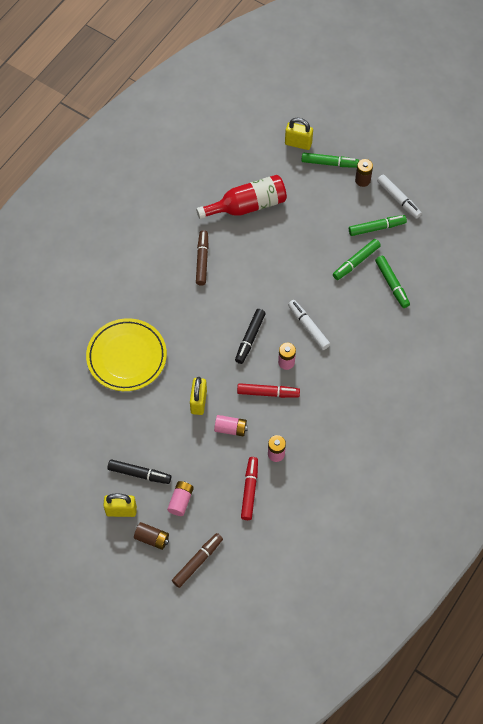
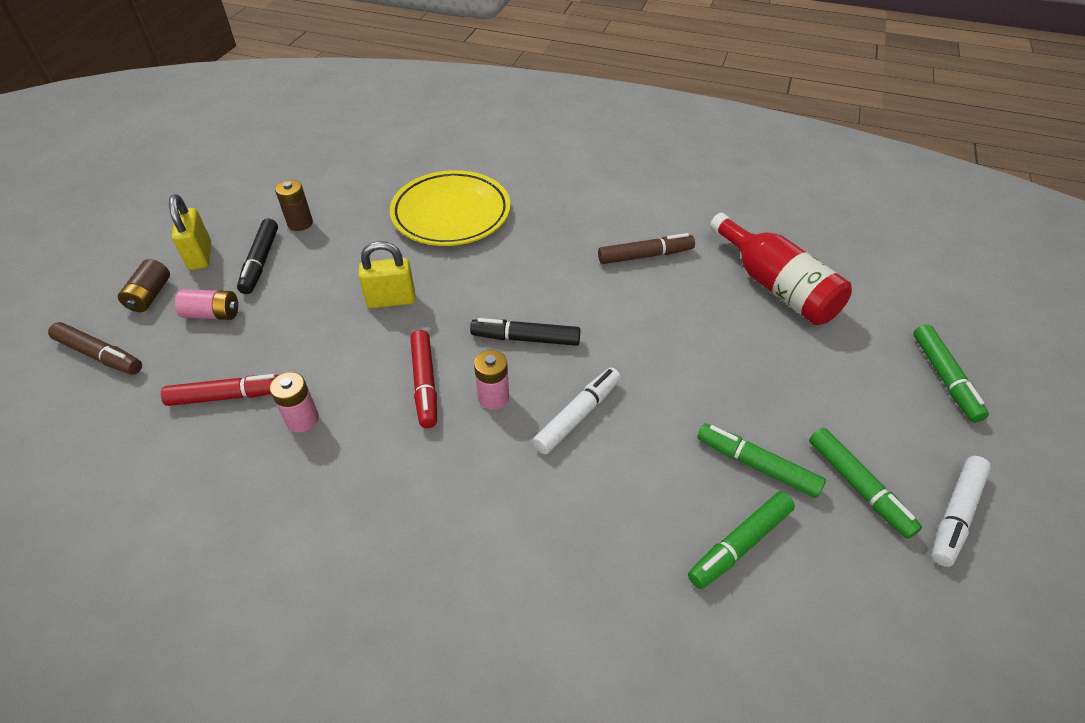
camera: 75 degrees right, 15 degrees down
pink battery [214,415,248,436] -> none
yellow padlock [285,118,313,150] -> none
brown battery [355,159,373,187] -> brown battery moved to [275,180,313,231]

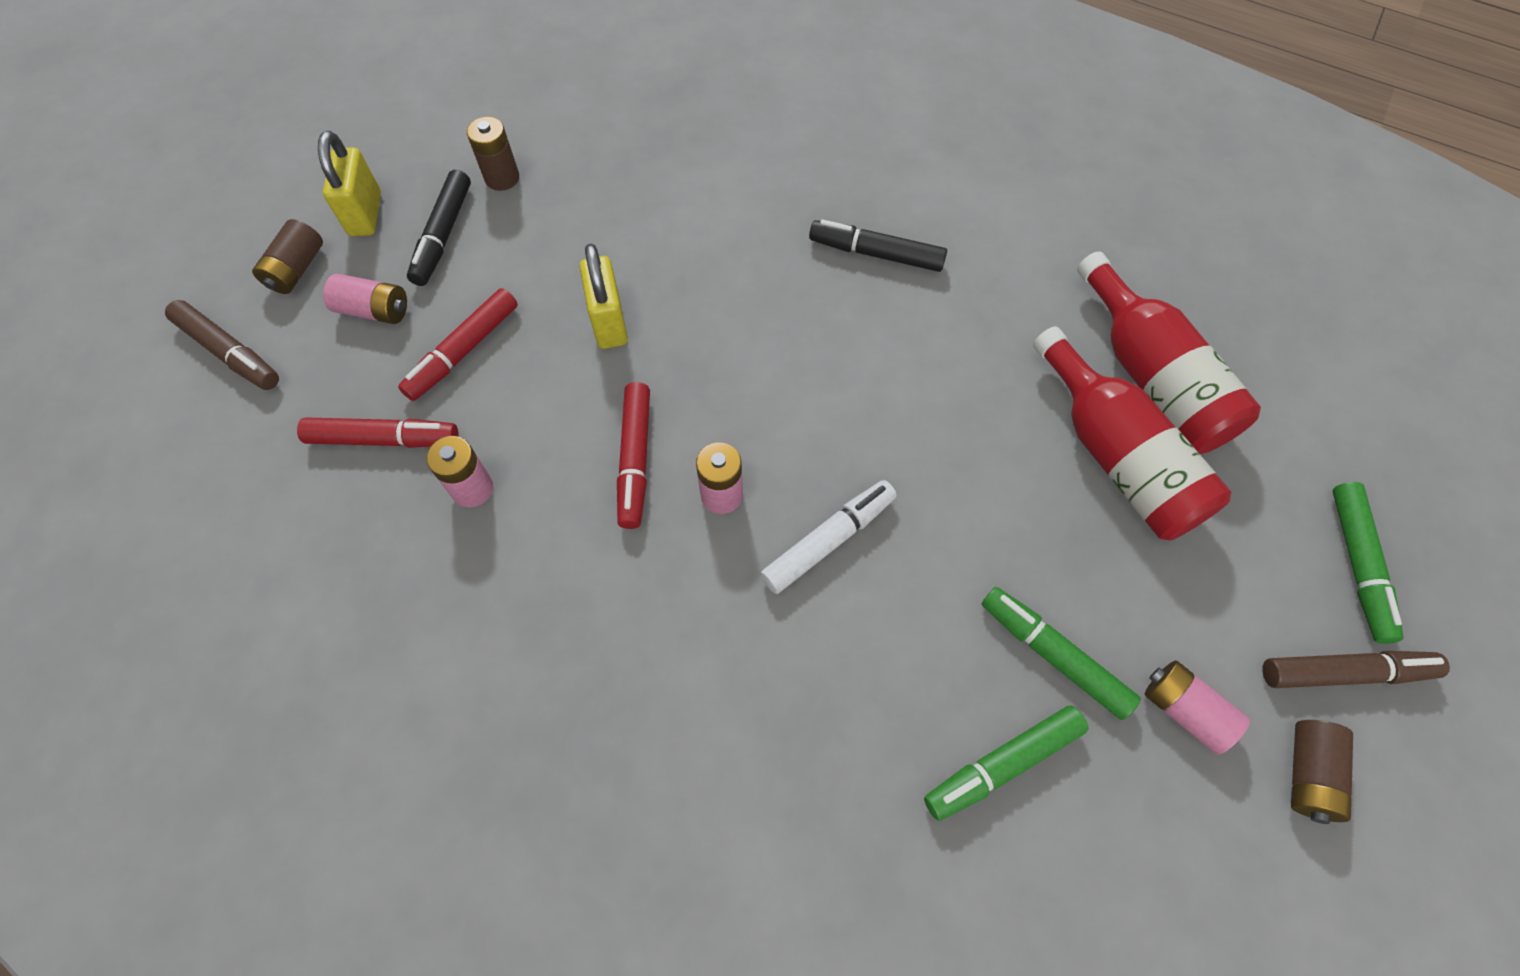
camera: 10 degrees right, 15 degrees up
yellow padlock [358,241,415,308] -> yellow padlock turned 75 degrees clockwise [580,244,628,349]
yellow plate [390,170,511,246] -> none
black marker [470,318,581,346] -> black marker moved to [809,219,947,272]
brown marker [598,233,695,264] -> brown marker moved to [1262,651,1450,688]
green marker [809,428,922,539] -> pink battery [1145,660,1250,755]
white marker [932,456,991,567] -> brown battery [1291,720,1353,824]
none -> red marker [398,288,518,401]
none -> red bottle [1033,326,1231,541]

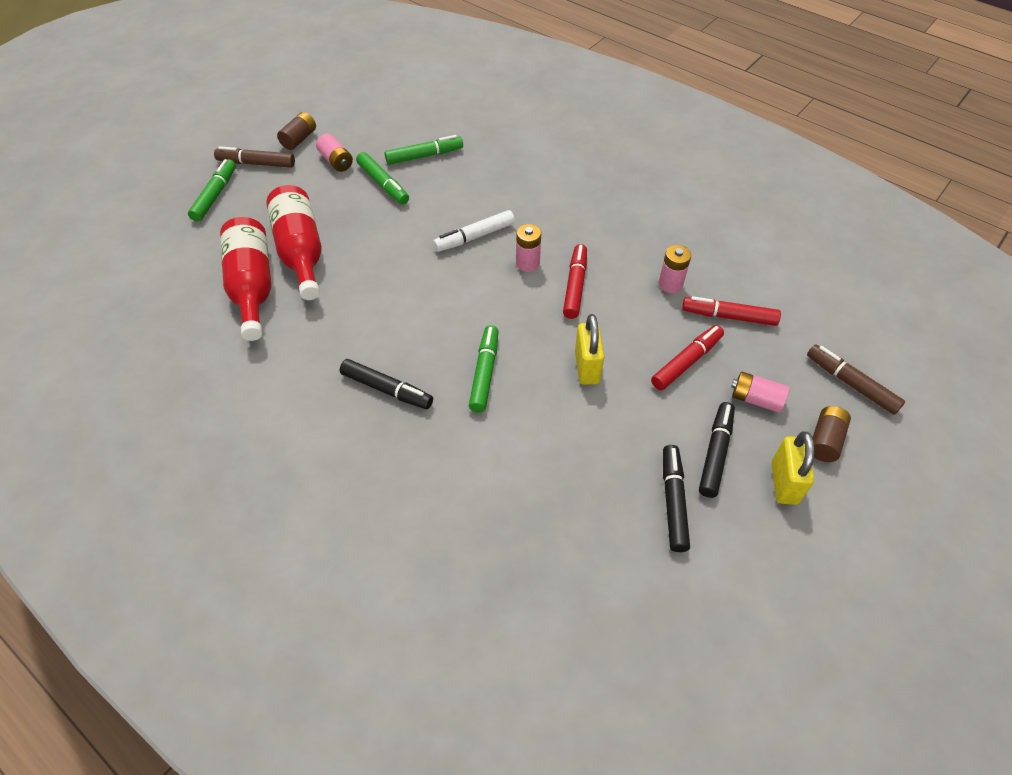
camera: 170 degrees left, 10 degrees down
brown battery [467,117,519,191] -> black marker [663,445,690,552]
none -> green marker [469,325,499,413]

